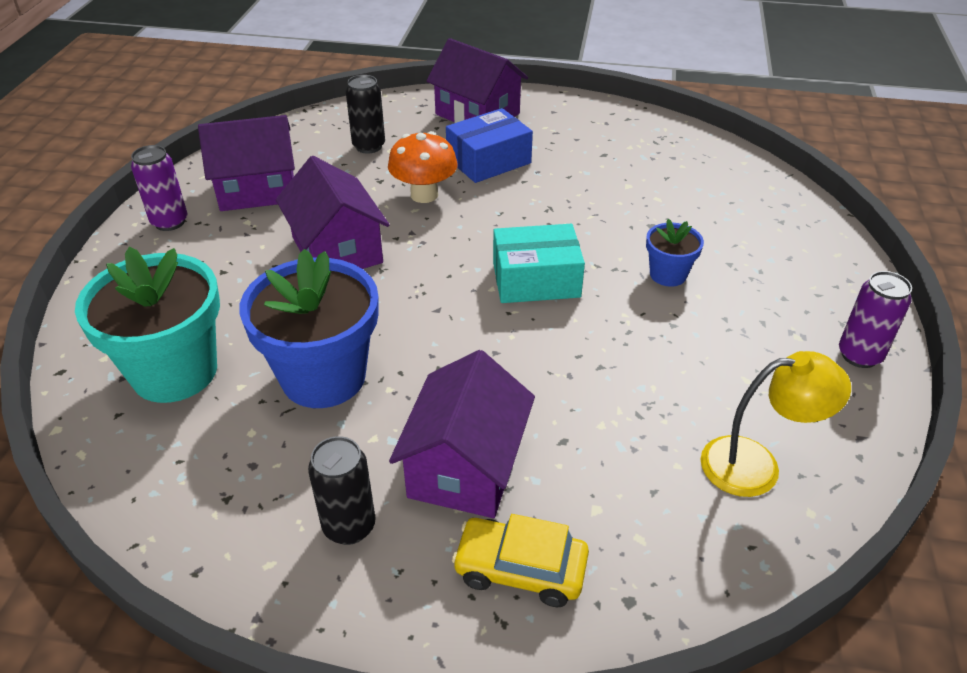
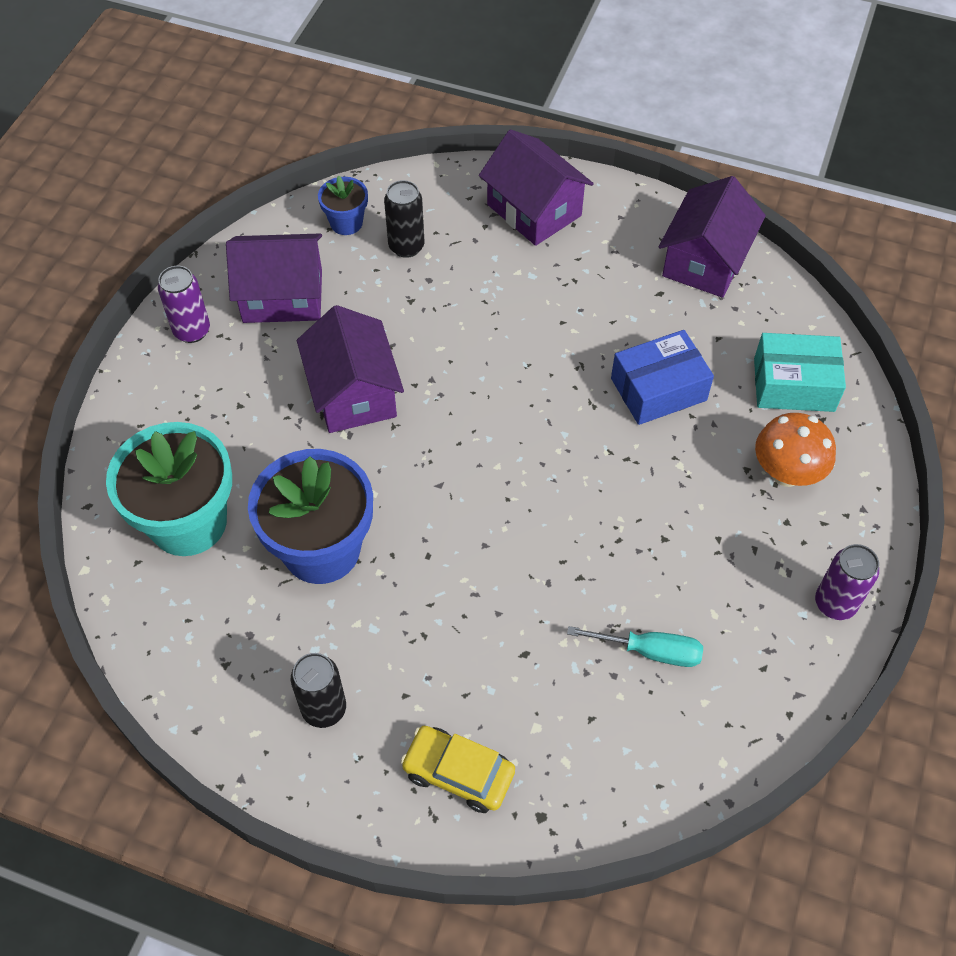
camera: 10 degrees right, 15 degrees up
orange mushroom [388,131,458,203] -> orange mushroom moved to [755,413,836,487]
purple house [389,350,535,518] -> purple house moved to [659,176,766,298]
blue box [446,108,533,183] -> blue box moved to [611,330,714,425]
turquoise box [493,224,585,303] -> turquoise box moved to [754,333,846,412]
blue flower pot [646,219,704,287] -> blue flower pot moved to [318,176,368,235]
yellow lamp [701,351,851,497] -> none
none -> turquoise screwdriver [567,626,703,667]

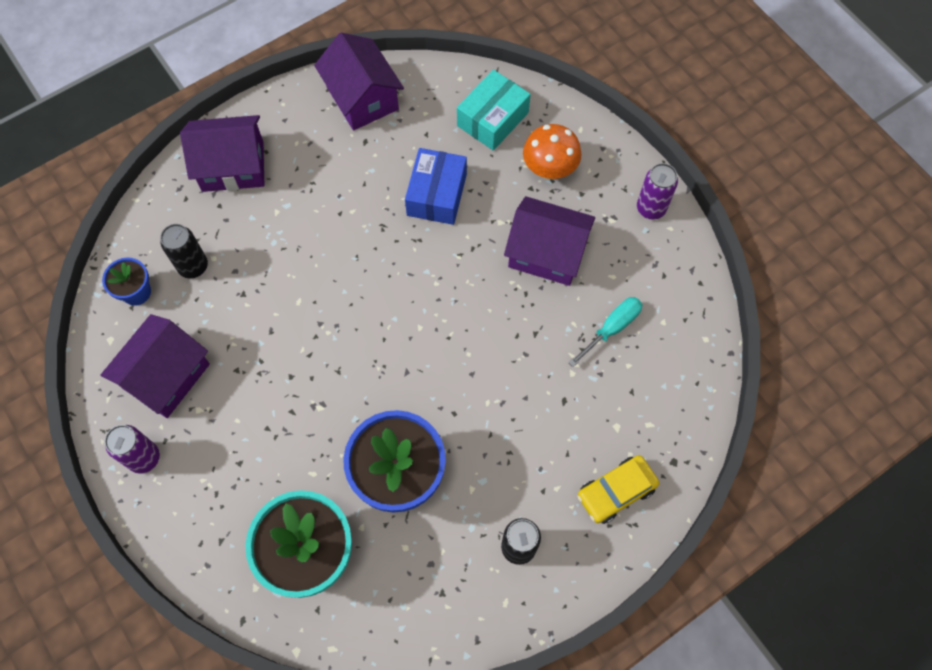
camera: 55 degrees left, 10 degrees up
purple house [297,305,404,433] -> purple house moved to [504,196,595,286]

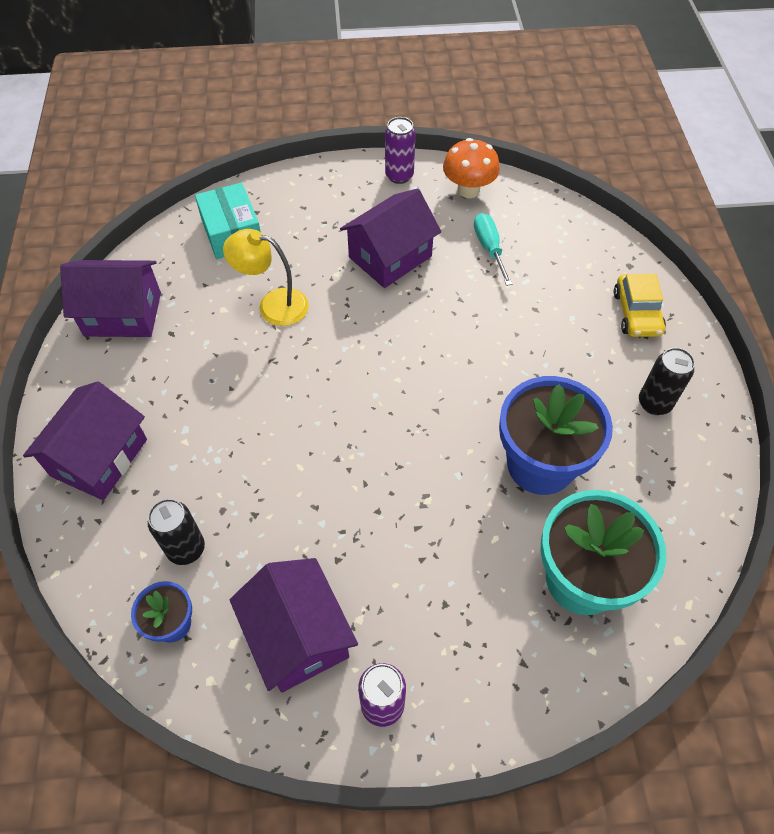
camera: 60 degrees left, 10 degrees down
blue box [405,148,467,225] -> yellow lamp [223,229,309,326]
orange mushroom [523,124,582,180] -> orange mushroom moved to [443,138,500,198]

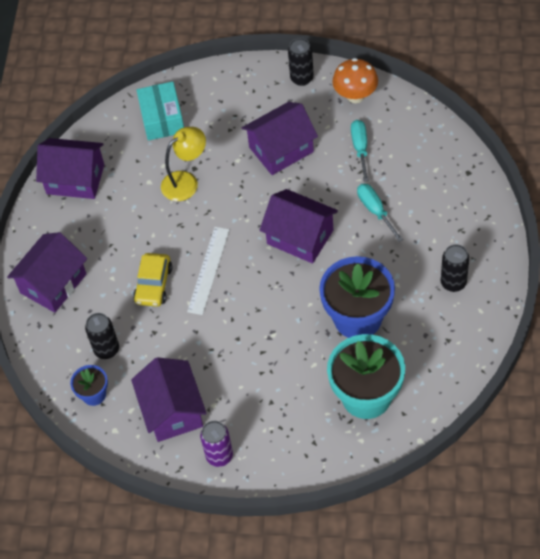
camera: 15 degrees right, 0 degrees up
yellow lamp [223,229,309,326] -> yellow lamp turned 120 degrees clockwise [161,127,206,201]
purple can [385,117,415,184] -> black can [288,38,314,86]
yellow car [614,274,666,337] -> yellow car moved to [133,253,172,307]
none -> white ruler [187,227,230,315]
none -> purple house [260,189,338,264]
none -> turquoise screwdriver [357,184,403,242]

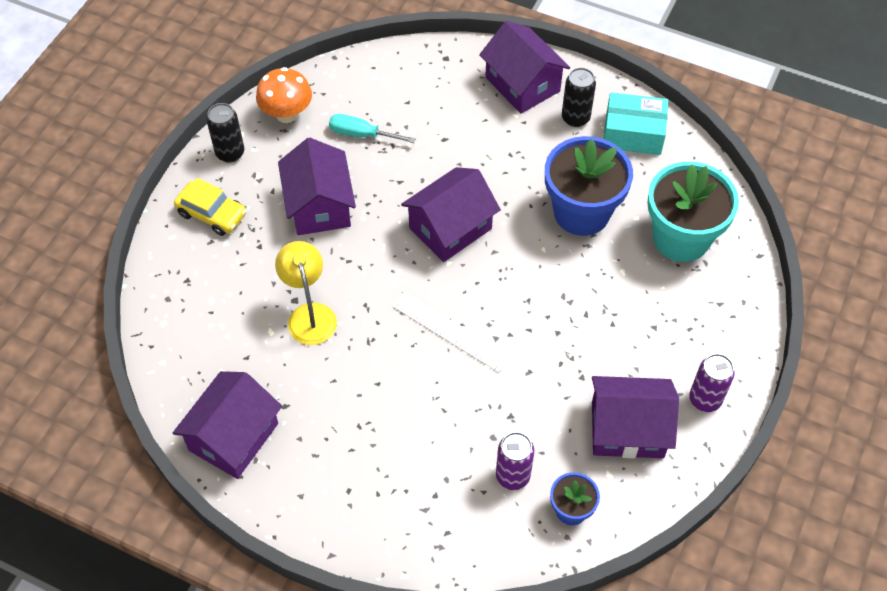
camera: 75 degrees left, 0 degrees up
purple house [7,232,87,313] -> purple house moved to [479,21,570,114]
black can [85,313,119,359] -> purple can [496,432,534,490]
yellow car [133,253,172,307] -> yellow car moved to [174,178,246,236]
turquoise box [136,81,184,141] -> turquoise box moved to [604,92,668,155]
turquoise screwdriver [357,184,403,242] -> none

